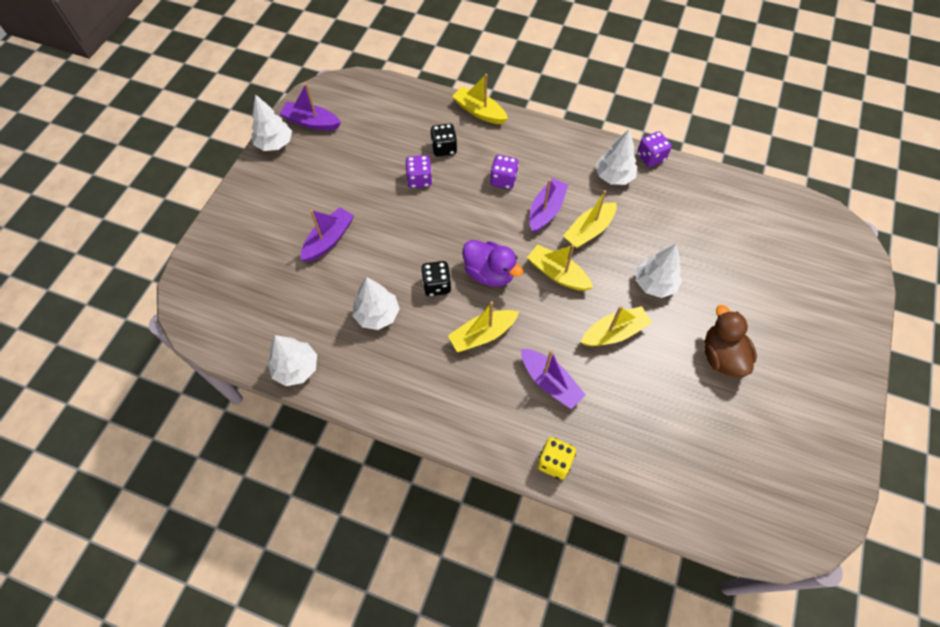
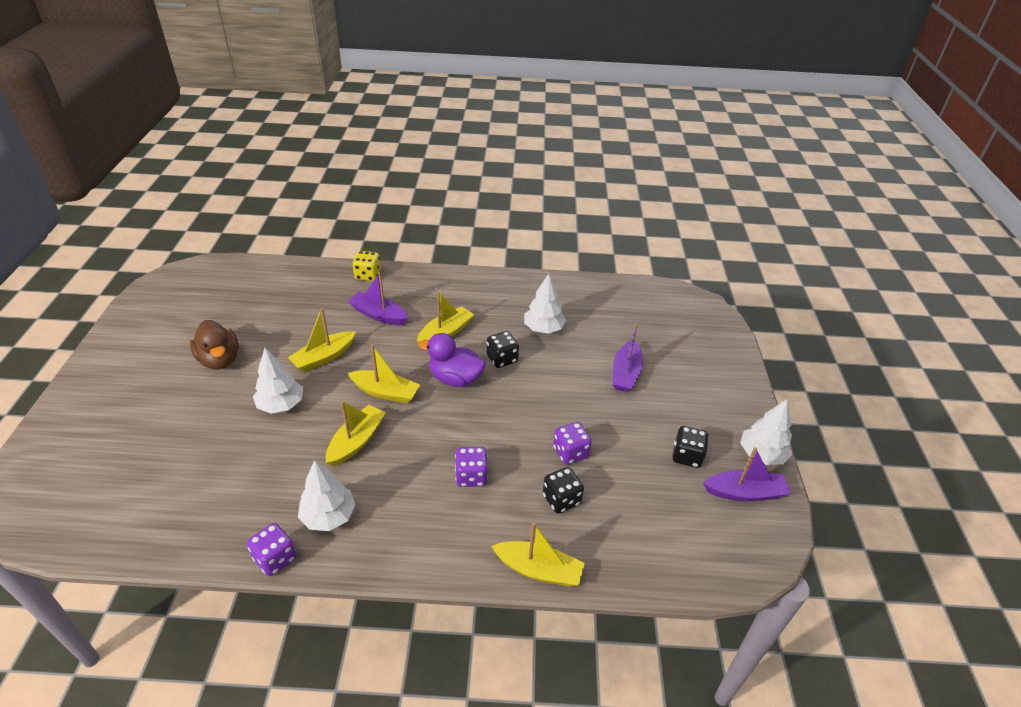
camera: 160 degrees right, 20 degrees down
white tree [268,335,317,386] -> none
purple boat [529,178,568,233] -> none
none -> black dice [672,426,709,468]

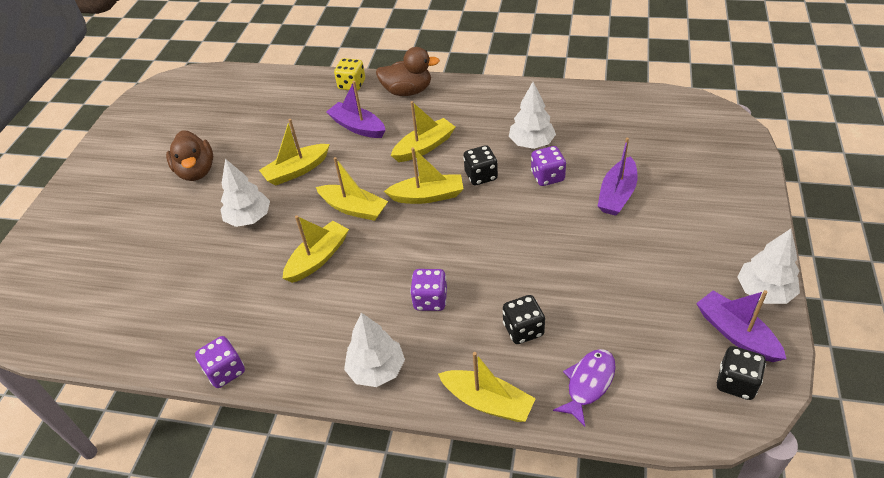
camera: 15 degrees right, 5 degrees up
white tree [298,460,356,531] -> white tree moved to [344,313,405,387]
purple duck [419,333,486,387] -> yellow boat [384,147,463,204]
purple dice [553,422,592,465] -> purple dice moved to [531,146,566,186]
black dice [672,426,709,468] -> black dice moved to [717,346,766,400]
purple boat [703,447,791,501] -> purple boat turned 135 degrees counterclockwise [696,290,786,362]
none -> brown duck [376,47,440,96]
none -> purple fish [553,349,616,427]

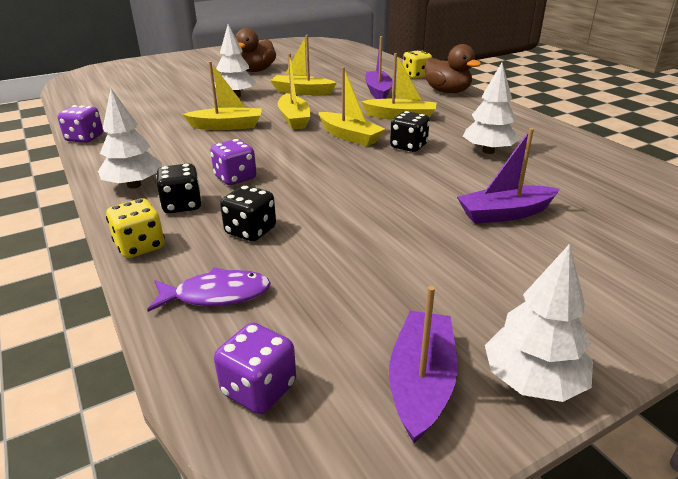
camera: 45 degrees right, 15 degrees down
yellow boat [438,352,536,422] -> yellow dice [106,199,165,258]
purple dice [531,146,566,186] -> purple dice moved to [214,322,296,414]
black dice [717,346,766,400] -> black dice moved to [156,163,202,213]

